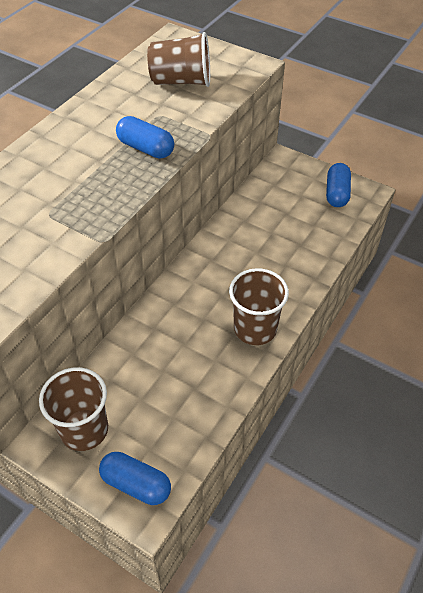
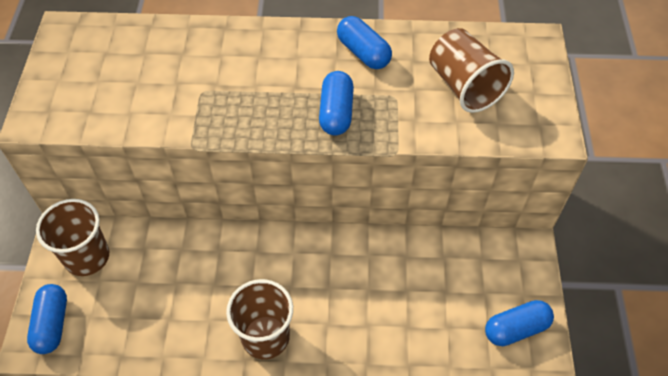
camera: 60 degrees right, 5 degrees up
none -> blue capsule [337,16,392,69]

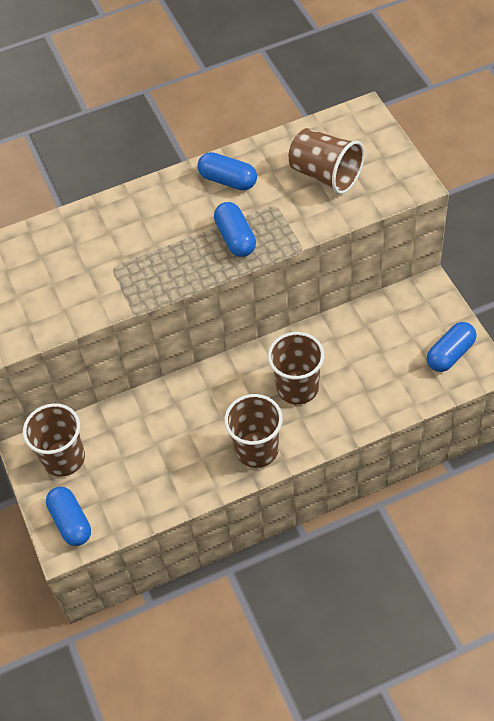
camera: 20 degrees left, 0 degrees up
none -> brown cup [268,332,324,405]

